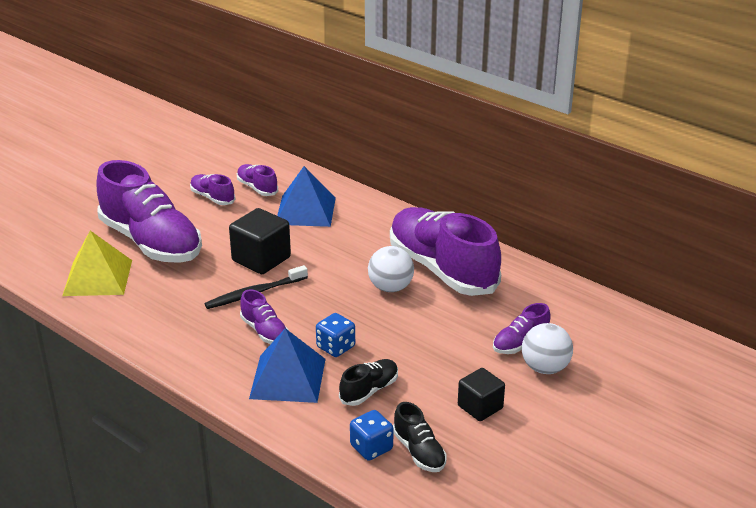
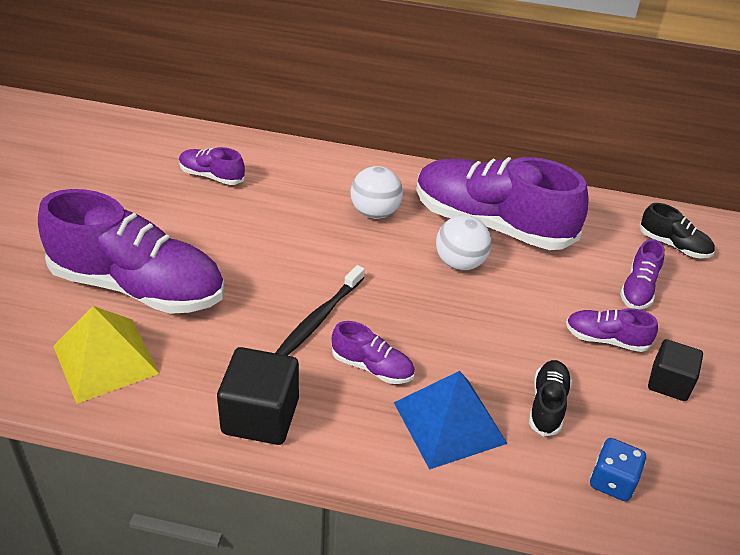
camera: 30 degrees left, 10 degrees up
purple shoe [190,174,235,205] -> purple shoe moved to [566,308,658,352]
black cube [229,208,291,274] -> black cube moved to [217,347,299,445]
blue pyramid [277,166,336,227] -> none
blue dice [316,313,355,357] -> none
black shoe [393,402,447,472] -> black shoe moved to [640,203,715,259]
white ball [522,323,573,374] -> white ball moved to [351,166,403,219]

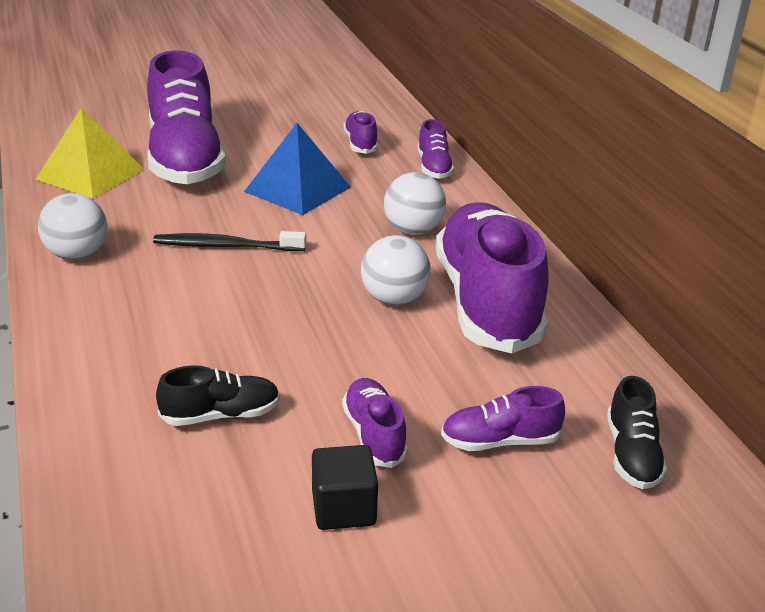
camera: 60 degrees right, 10 degrees down
black cube [217,347,299,445] -> white ball [38,193,108,260]
purple shoe [332,321,415,384] -> purple shoe moved to [417,119,454,179]
blue pyramid [394,371,508,470] -> blue pyramid moved to [244,123,351,215]
blue dice [590,438,646,501] -> none

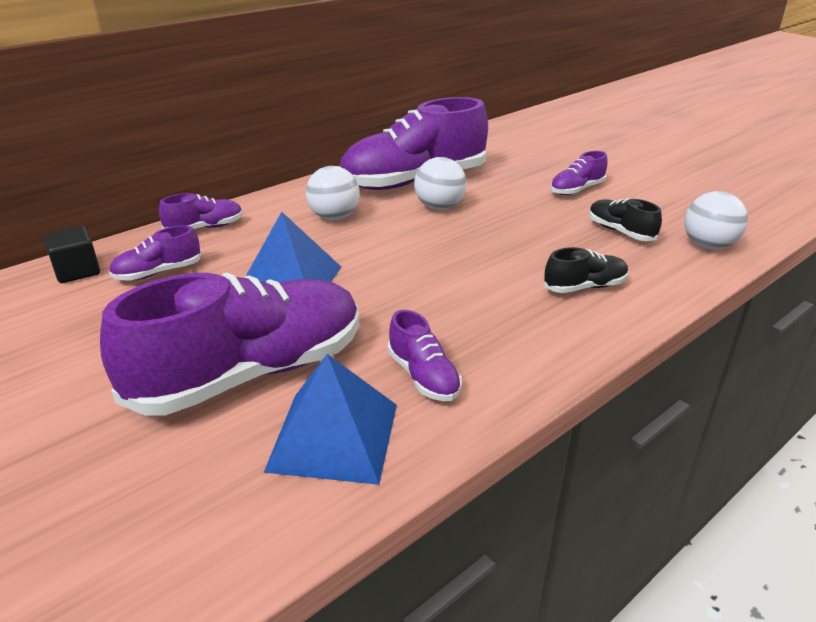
camera: 110 degrees left, 0 degrees up
yellow pyramid [36,108,145,199] -> blue pyramid [264,354,397,485]
white ball [38,193,108,260] -> white ball moved to [684,191,748,250]
black toothbrush [153,231,306,251] -> none
black cube [312,445,378,530] -> black cube moved to [44,226,100,283]
purple shoe [441,386,565,451] -> purple shoe moved to [388,310,462,401]
black shoe [607,376,667,489] -> black shoe moved to [544,247,629,293]

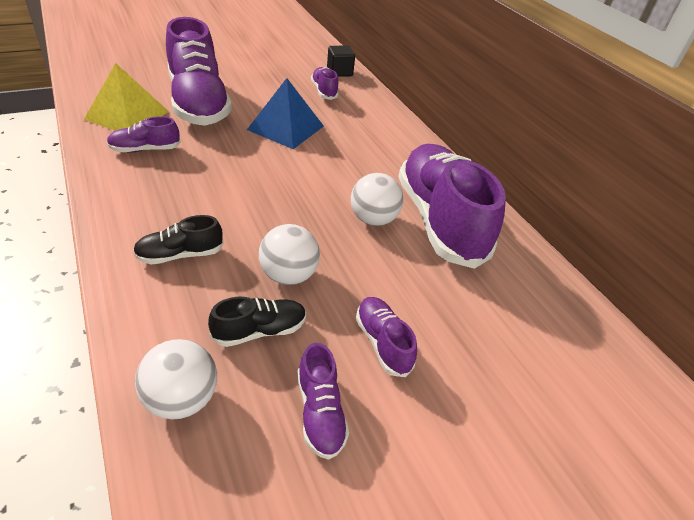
camera: 100 degrees right, 10 degrees up
purple shoe [159,193,243,229] -> purple shoe moved to [297,343,349,460]
blue pyramid [264,354,397,485] -> yellow pyramid [84,63,169,131]
white ball [306,166,360,220] -> white ball moved to [259,224,320,285]
black shoe [544,247,629,293] -> black shoe turned 75 degrees clockwise [133,215,224,264]

